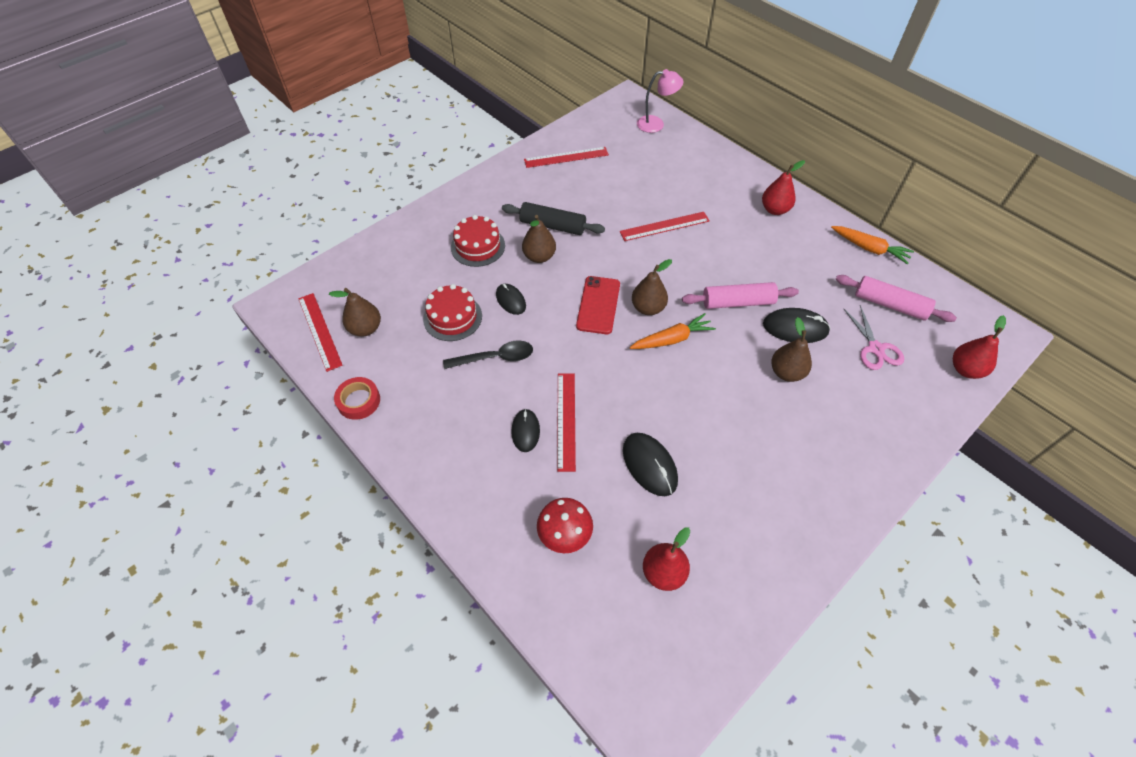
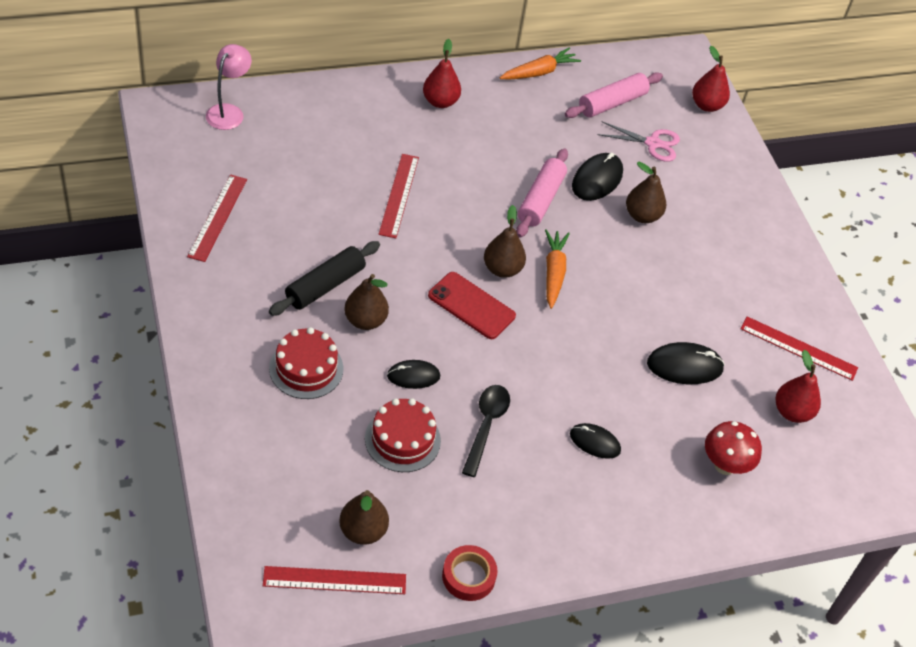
camera: 70 degrees left, 5 degrees down
red ruler [557,373,576,472] -> red ruler moved to [741,316,858,381]

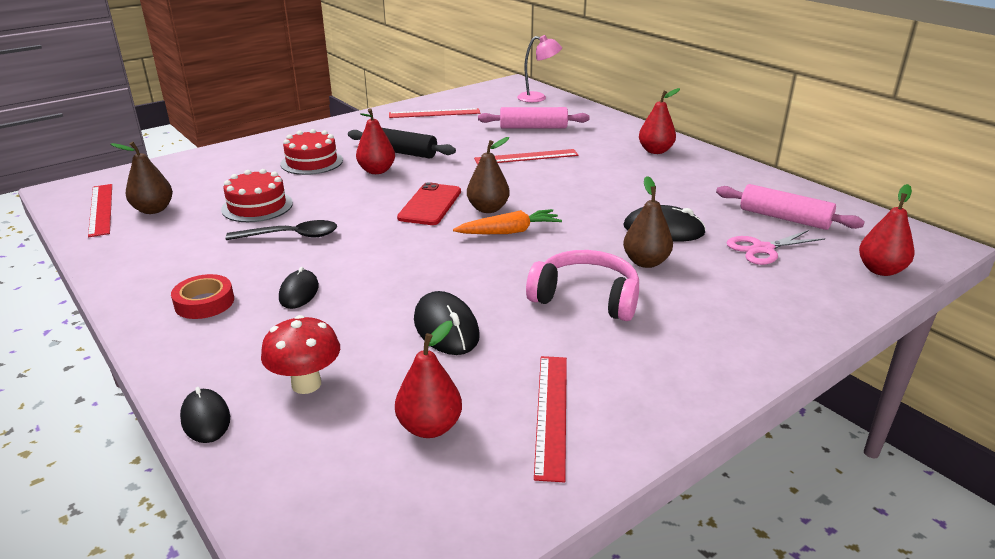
camera: 75 degrees right, 20 degrees down
brown pear [344,274,389,330] -> red pear [356,108,395,174]
black mouse [387,360,440,389] -> black mouse moved to [180,387,230,443]
red tape [442,545,498,601] -> red tape moved to [171,274,234,319]
orange carrot [500,47,581,80] -> none
pink rolling pin [516,148,568,238] -> pink rolling pin moved to [478,107,590,128]
pink scissors [598,121,680,162] -> pink scissors turned 75 degrees clockwise [727,230,825,265]
none -> pink headphones [526,250,639,321]

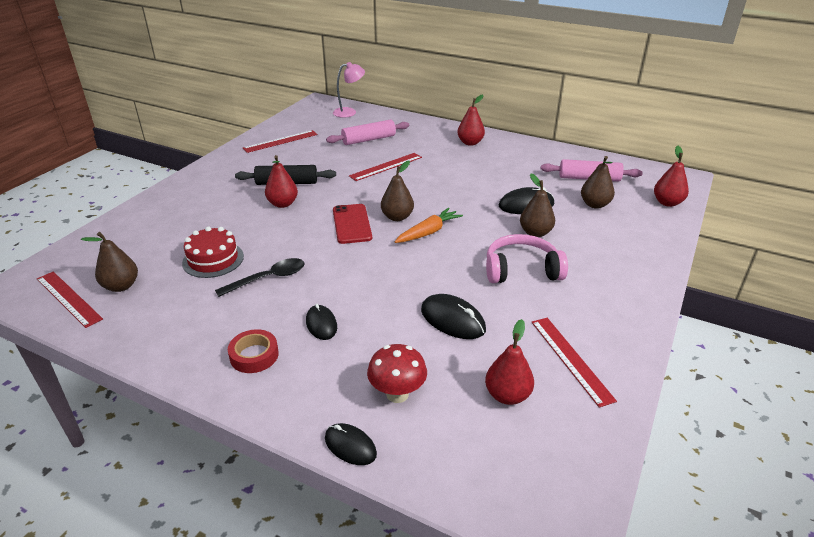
camera: 25 degrees left, 5 degrees up
red cake [281,129,343,175] -> none
pink scissors [727,230,825,265] -> brown pear [581,156,615,209]

